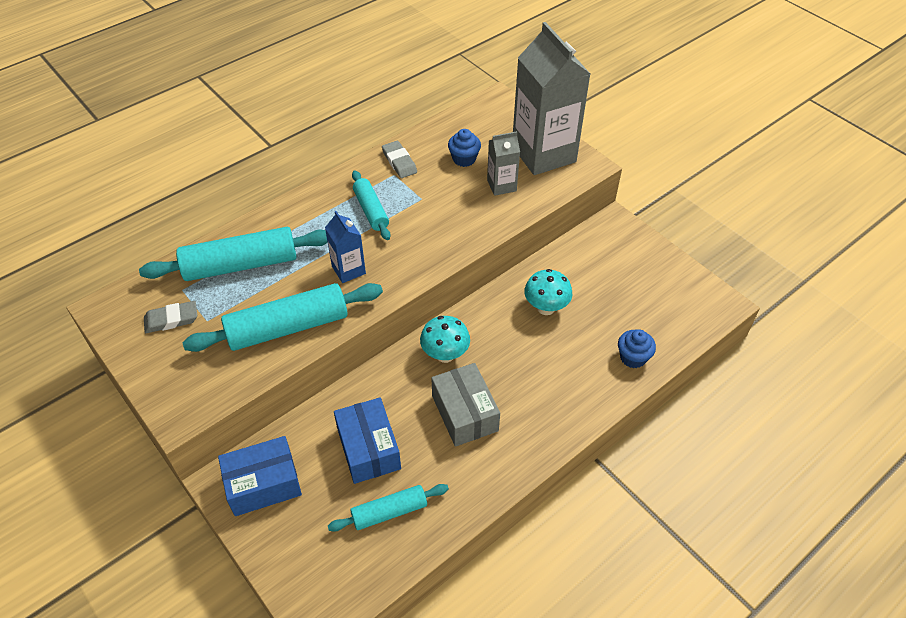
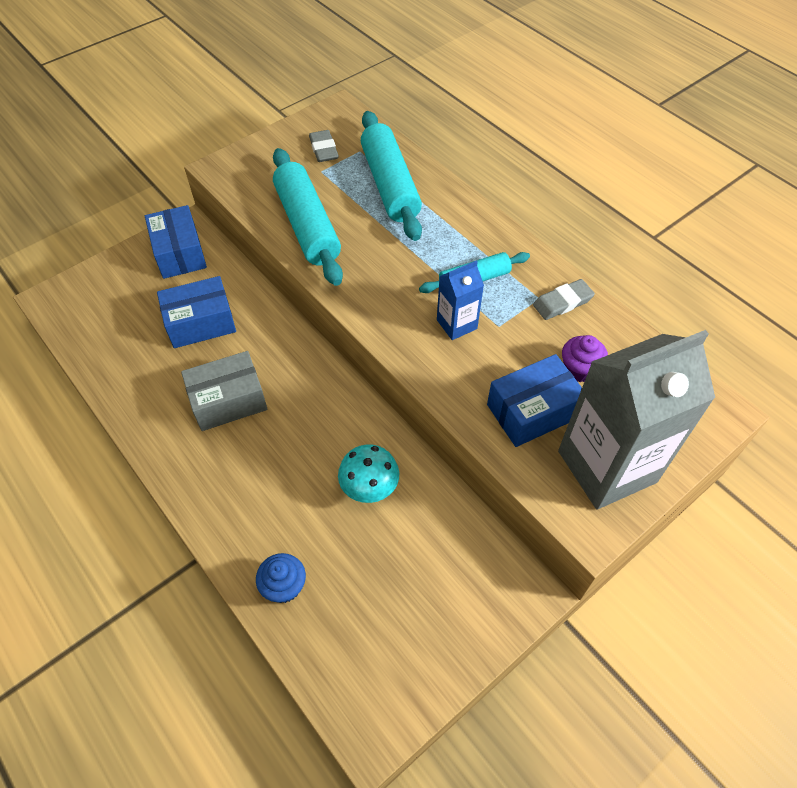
camera: 90 degrees right, 5 degrees up
blue carton [325,211,366,283] -> blue carton moved to [437,260,484,340]
turquoise rolling pin [328,484,449,532] -> none
turquoise mushroom [420,316,470,363] -> none
blue cupcake [448,129,481,167] -> purple cupcake [562,335,608,382]
grey carton [487,131,520,196] -> blue box [487,354,582,447]

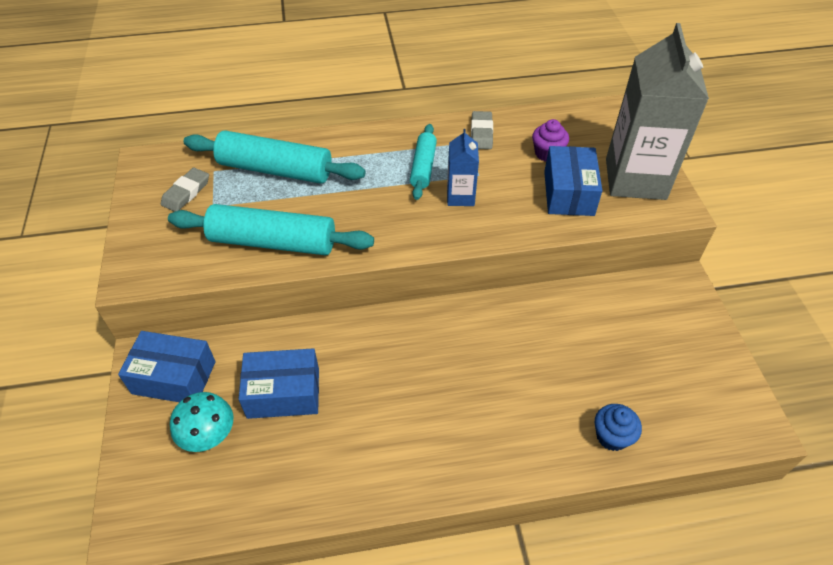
camera: 60 degrees left, 5 degrees down
blue box [157,276,236,348] -> blue box turned 75 degrees clockwise [239,348,319,419]
grey box [181,351,267,431] -> none
grey eraser [309,130,339,162] -> grey eraser turned 75 degrees counterclockwise [161,167,209,212]
turquoise mushroom [338,444,399,503] -> turquoise mushroom moved to [170,392,233,452]

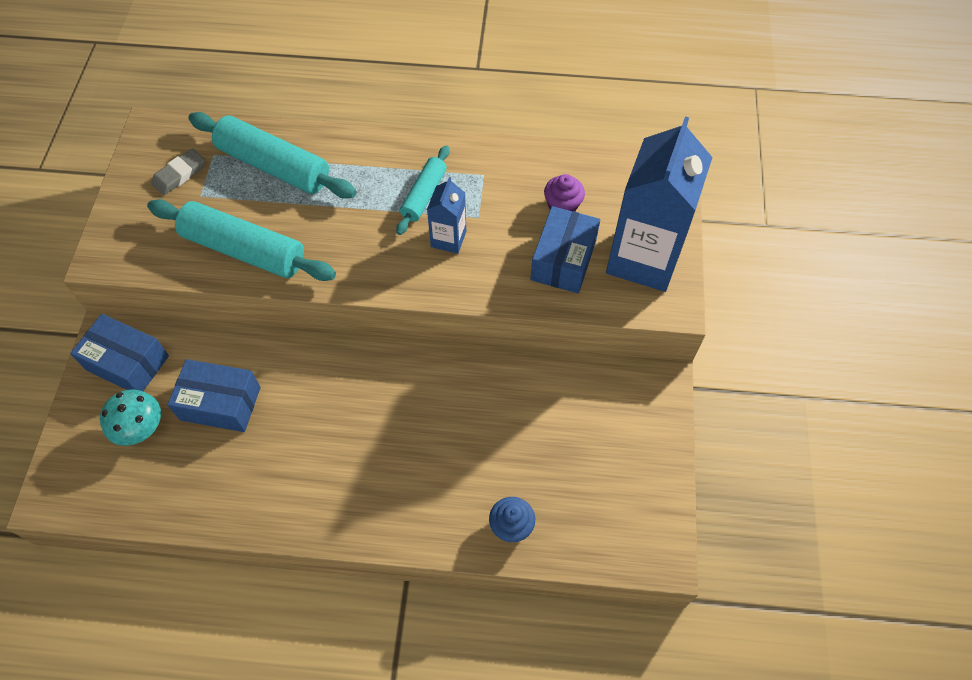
camera: 15 degrees right, 10 degrees up
grey eraser [471,111,493,149] -> none
grey carton [606,23,709,200] -> blue carton [606,116,712,292]

